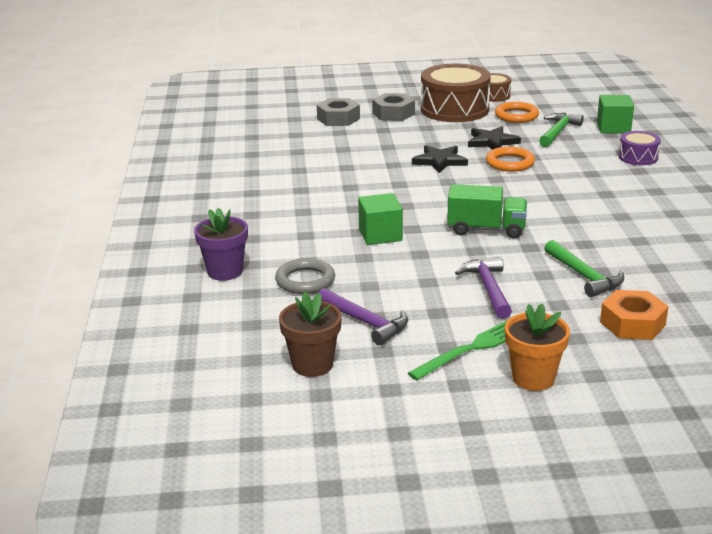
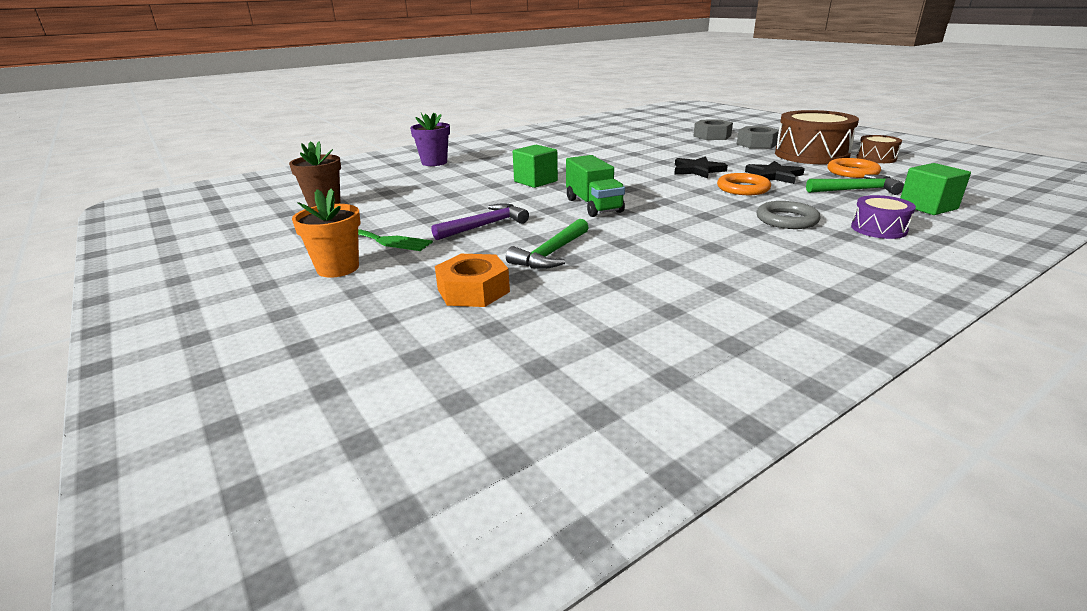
camera: 60 degrees right, 0 degrees up
grey ring [275,258,335,294] -> grey ring moved to [756,201,821,229]
purple hammer [319,288,408,345] -> none

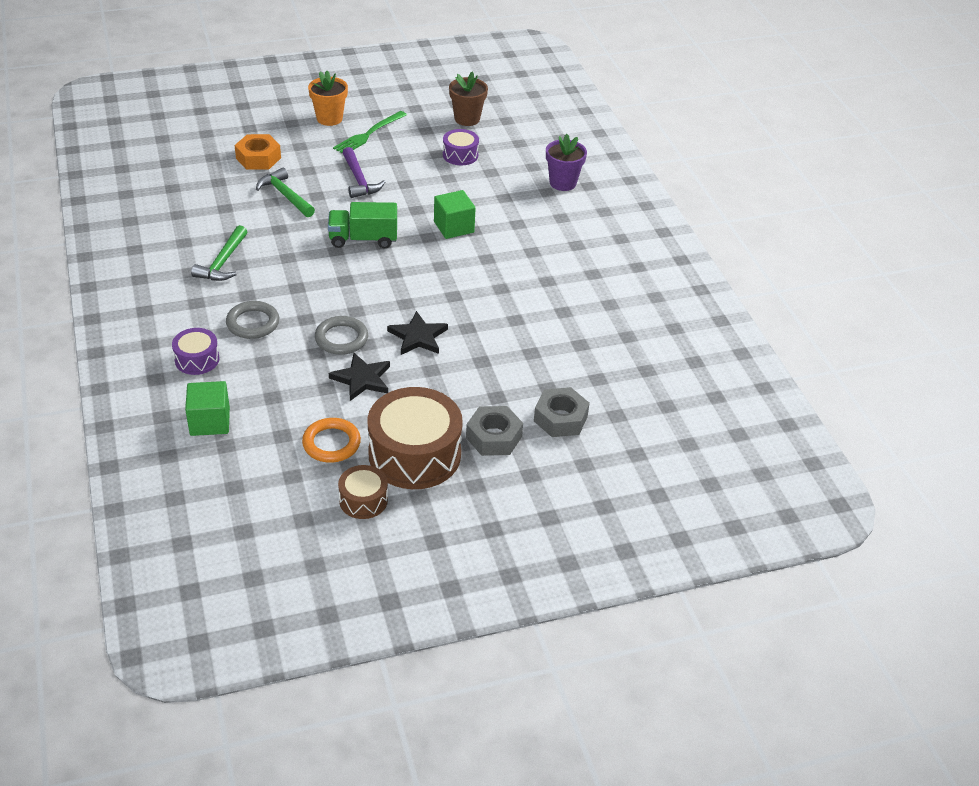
camera: 105 degrees right, 15 degrees up
orange ring [717,173,771,195] -> grey ring [315,316,368,355]
green hammer [806,174,904,195] -> green hammer moved to [191,225,247,281]
none -> purple drum [443,129,479,165]

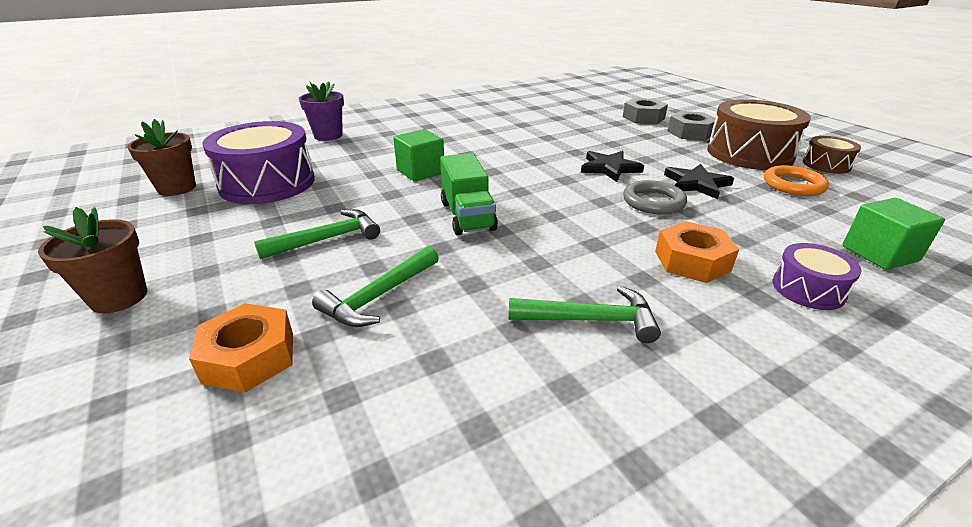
camera: 100 degrees left, 10 degrees down
grey ring [226,301,279,339] -> orange nut [655,221,739,283]
orange flower pot [308,71,348,126] -> brown flower pot [38,207,147,314]
green fork [333,111,407,153] -> none
purple hammer [343,147,385,198] -> green hammer [254,209,380,259]
purple drum [443,129,479,165] -> purple drum [202,121,315,204], size x1.98

